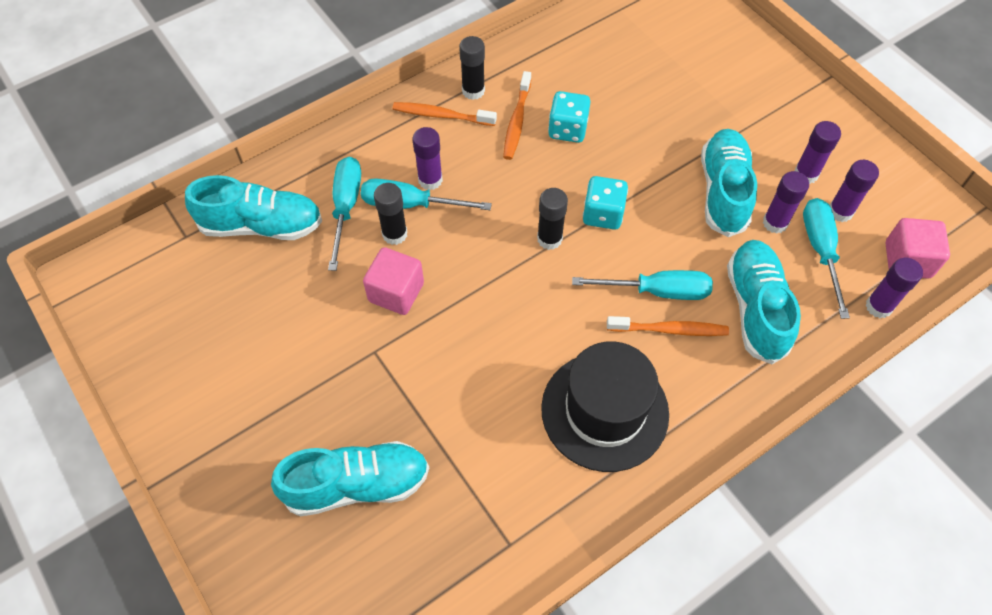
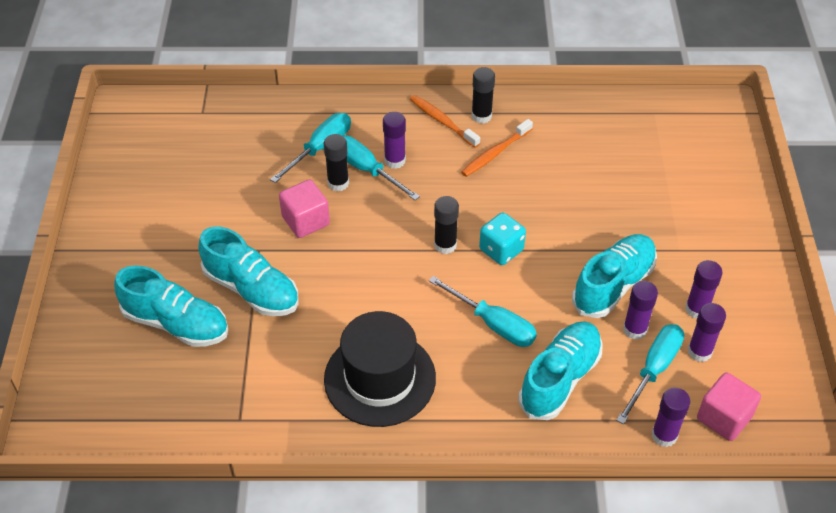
camera: 35 degrees right, 10 degrees down
turquoise shoe [185,175,322,240] -> turquoise shoe moved to [198,226,298,316]
turquoise dice [548,91,590,143] -> none
orange toothbrush [607,316,729,336] -> none

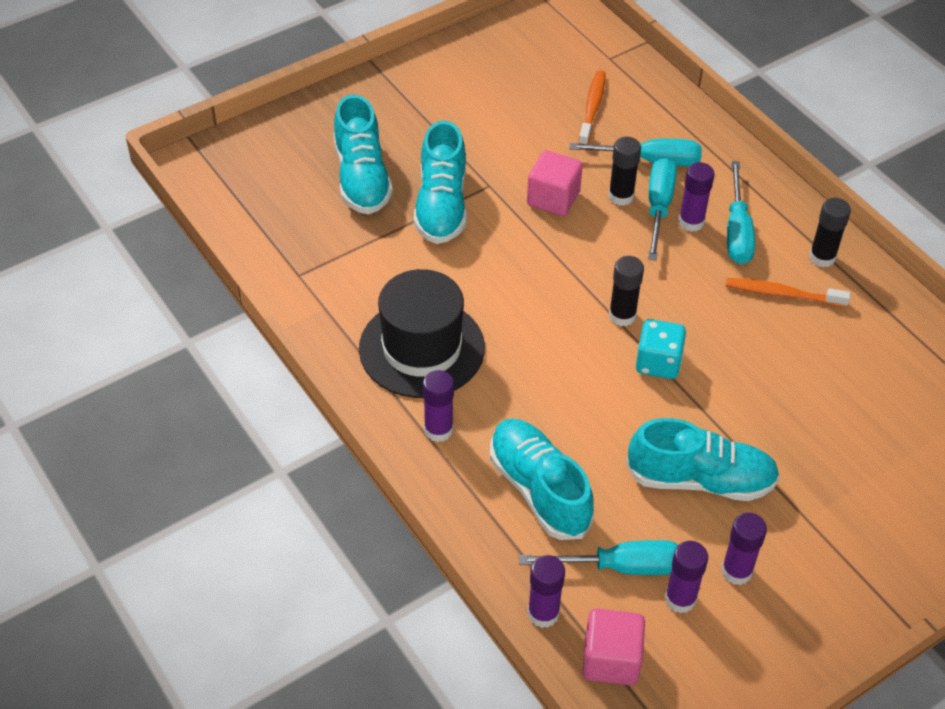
camera: 55 degrees right, 0 degrees up
orange toothbrush [410,95,480,148] -> orange toothbrush moved to [578,70,606,144]
turquoise screwdriver [429,276,537,347] -> turquoise screwdriver moved to [727,161,755,264]
turquoise shoe [518,321,603,420] -> turquoise shoe turned 120 degrees counterclockwise [490,419,594,540]
purple glue stick [623,281,658,340] -> purple glue stick moved to [423,370,454,442]

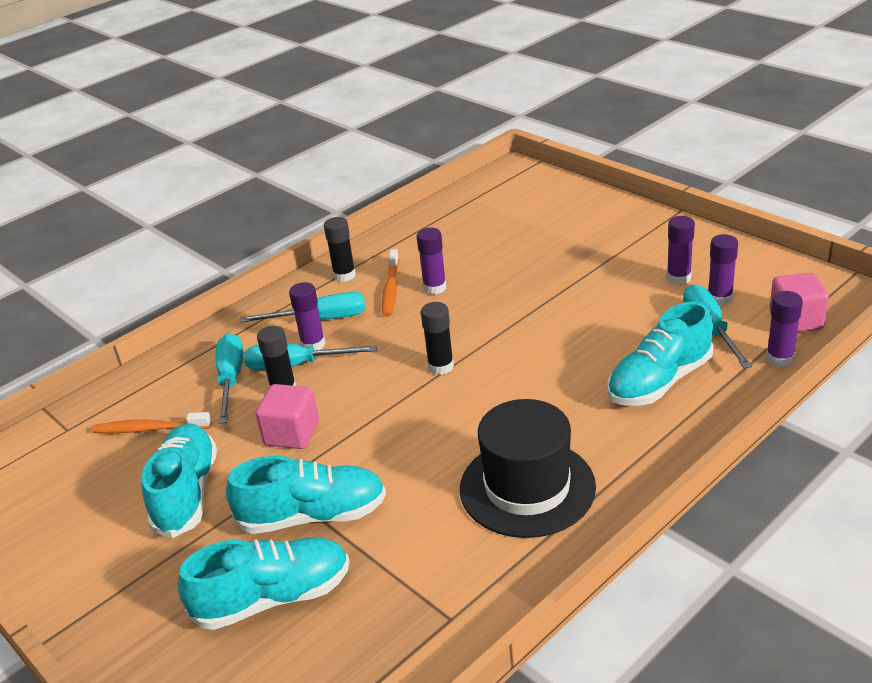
camera: 95 degrees left, 15 degrees down
purple glue stick [423,370,454,442] -> purple glue stick moved to [417,227,447,295]
turquoise shoe [626,418,780,501] -> turquoise shoe moved to [142,423,217,538]
turquoise dice [636,319,686,379] -> none

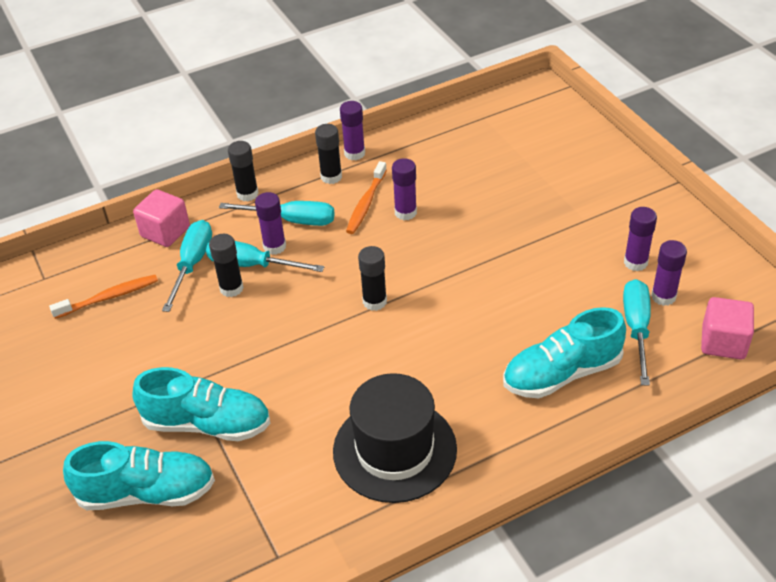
camera: 15 degrees right, 10 degrees up
orange toothbrush [92,412,212,433] -> orange toothbrush turned 135 degrees clockwise [49,275,158,319]
turquoise shoe [142,423,217,538] -> none
pink cube [256,384,319,449] -> pink cube moved to [133,189,190,247]
purple glue stick [766,291,803,367] -> purple glue stick moved to [340,101,365,160]
none -> black glue stick [228,141,259,202]

